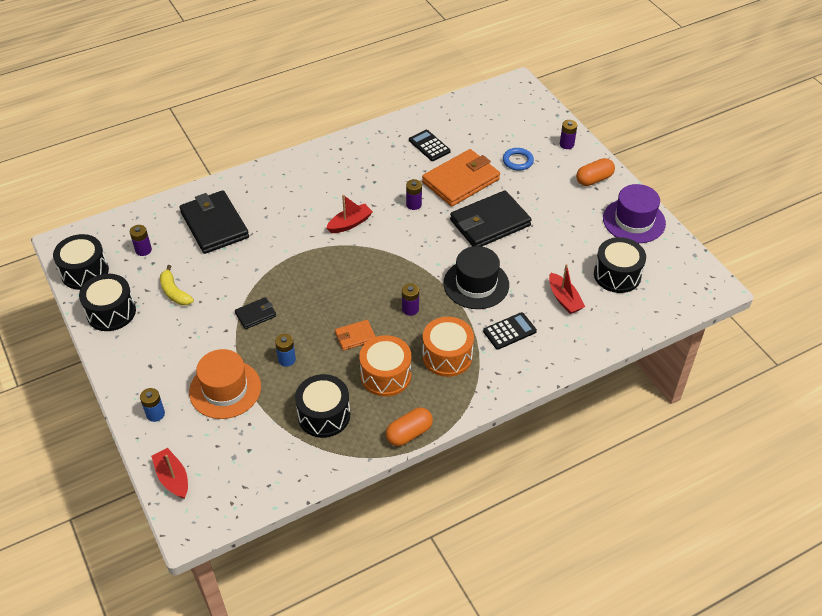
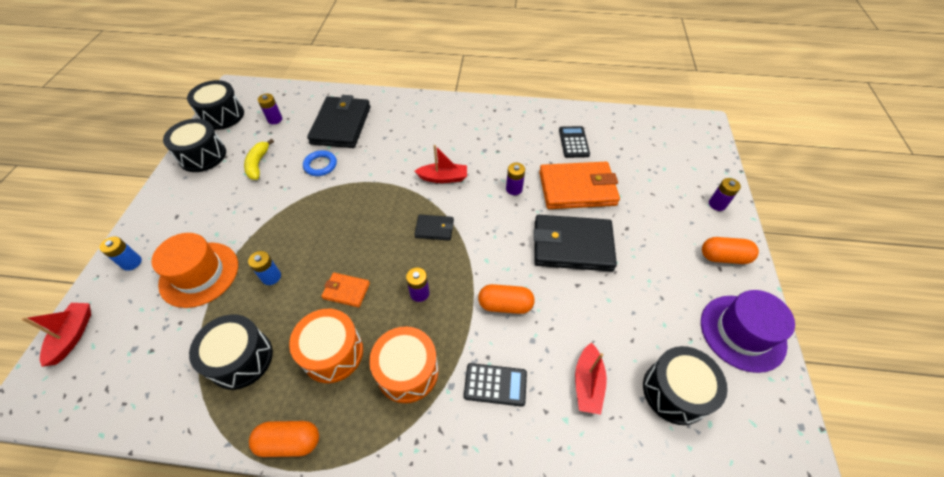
camera: 35 degrees right, 5 degrees up
black wallet [235,297,276,329] -> black wallet moved to [414,214,454,241]
black hat [443,246,509,309] -> orange capsule [478,284,535,314]
blue ring [503,148,534,171] -> blue ring moved to [303,150,337,176]

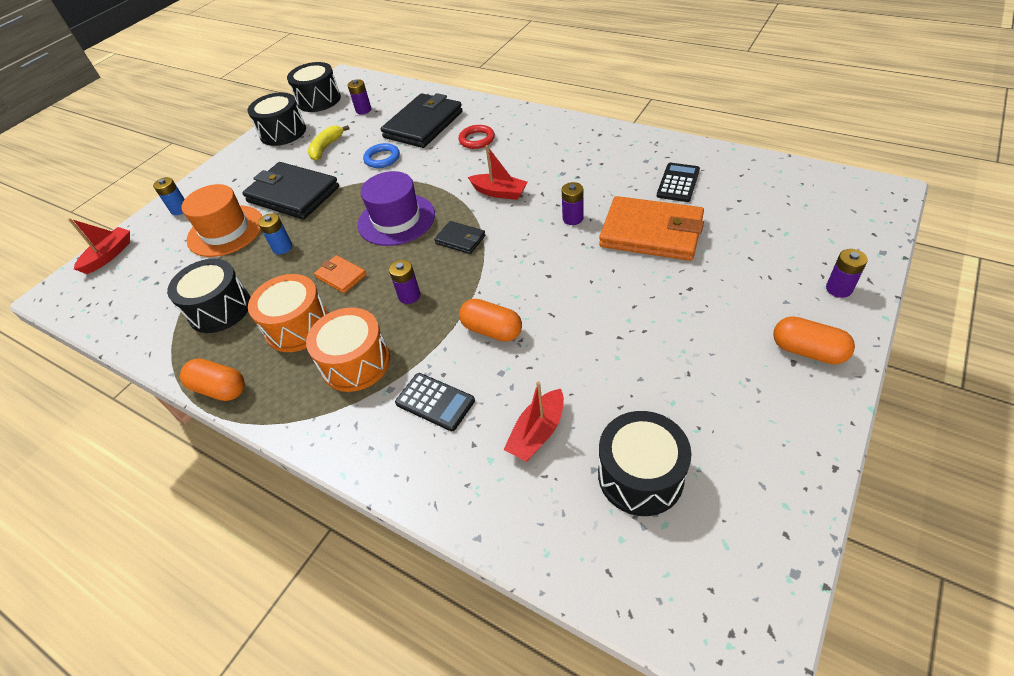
camera: 30 degrees right, 5 degrees down
black wallet [534,215,617,272] -> black wallet moved to [242,162,339,219]
purple hat [701,290,795,373] -> purple hat moved to [358,171,435,246]
none -> red ring [458,125,495,149]

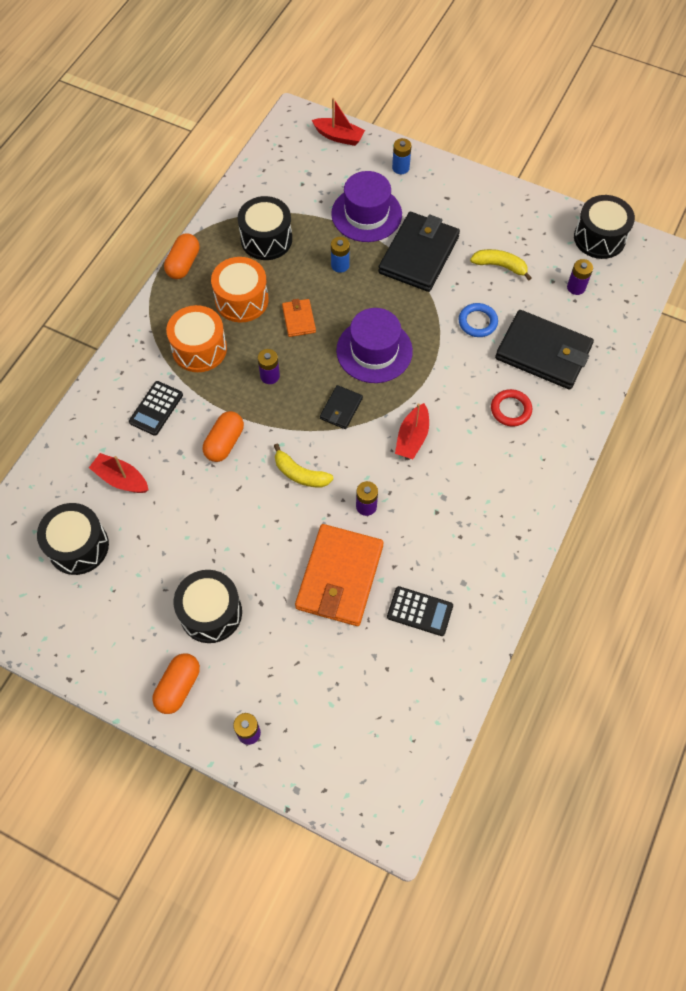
camera: 80 degrees right, 15 degrees up
orange hat [181,184,262,257] -> purple hat [331,171,402,242]
black drum [247,92,306,146] -> black drum moved to [174,570,242,643]
orange wallet [314,255,367,293] -> orange wallet turned 45 degrees counterclockwise [282,299,316,337]
none -> yellow banana [274,444,334,488]

